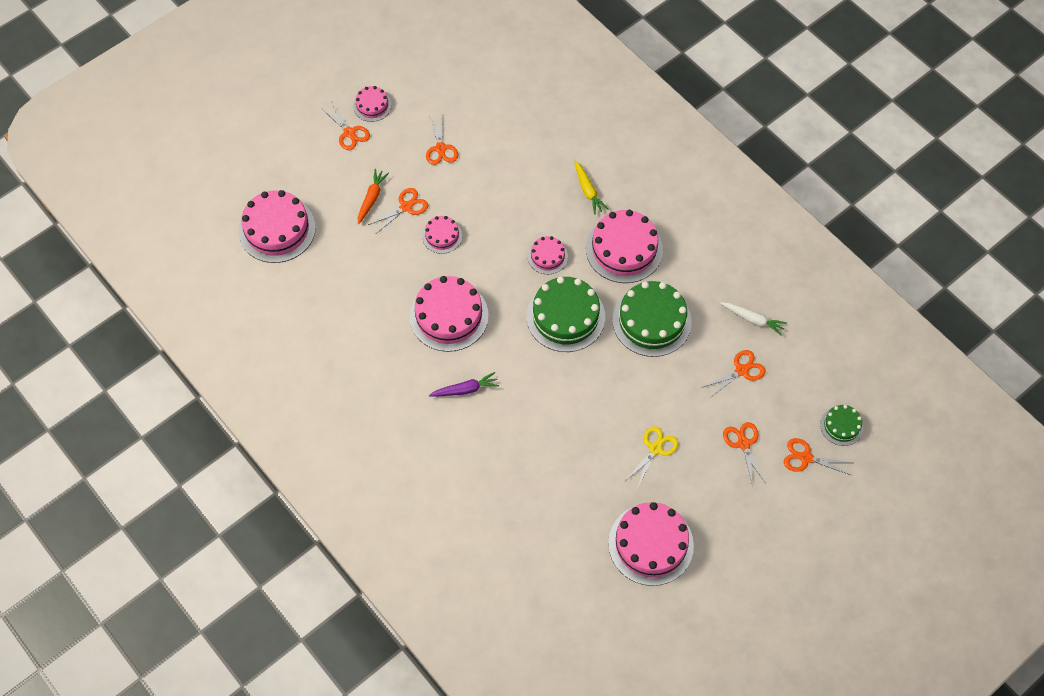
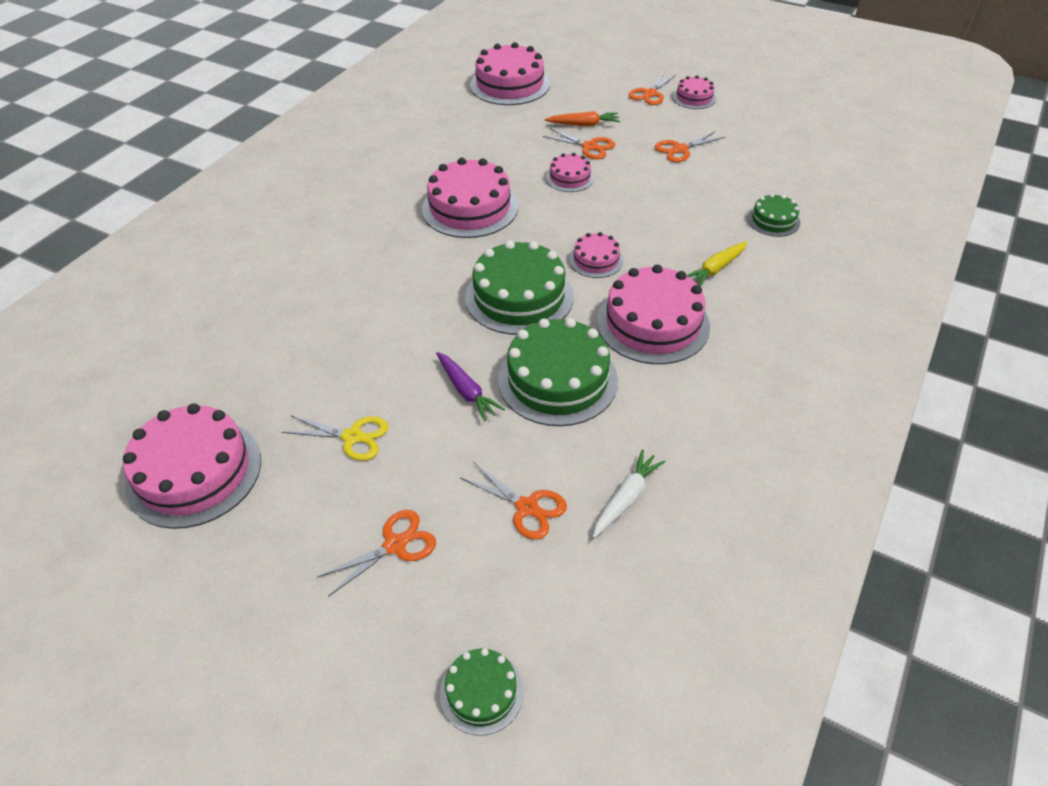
camera: 70 degrees right, 15 degrees down
purple carrot [429,372,499,397] -> purple carrot moved to [436,352,505,421]
white carrot [720,302,787,335] -> white carrot turned 150 degrees counterclockwise [593,449,665,538]
orange scissors [784,438,852,475] -> none
none -> green cake [748,194,800,237]

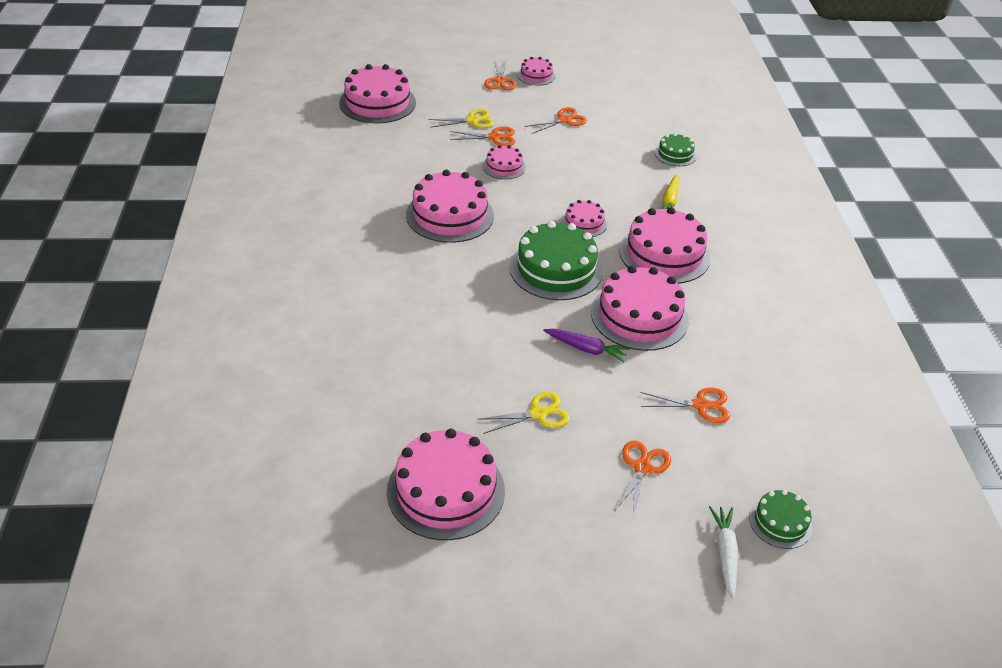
camera: 35 degrees left, 5 degrees down
green cake [498,318,618,426] -> pink cake [591,266,689,351]
orange carrot [545,111,620,126] -> yellow scissors [428,109,494,128]
white carrot [593,449,665,538] -> white carrot moved to [709,506,738,599]
orange scissors [655,131,725,162] -> orange scissors turned 150 degrees counterclockwise [525,107,587,134]

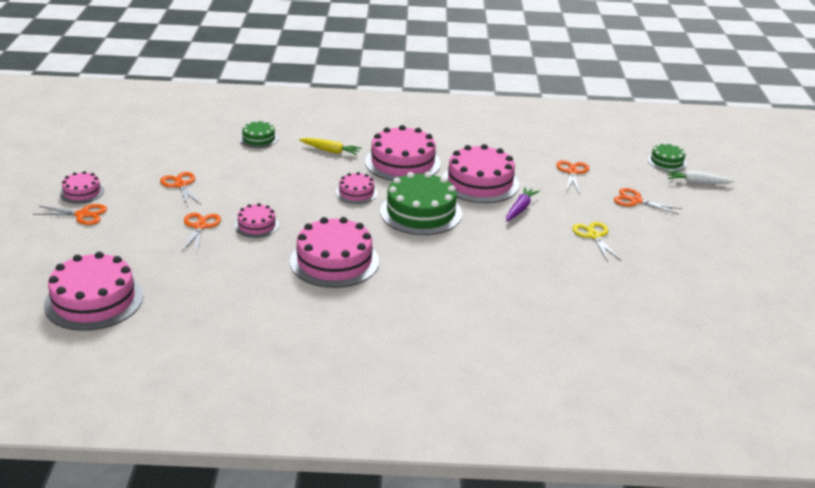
camera: 85 degrees left, 10 degrees down
pink cake [387,429,505,540] -> none
yellow scissors [428,109,494,128] -> none

